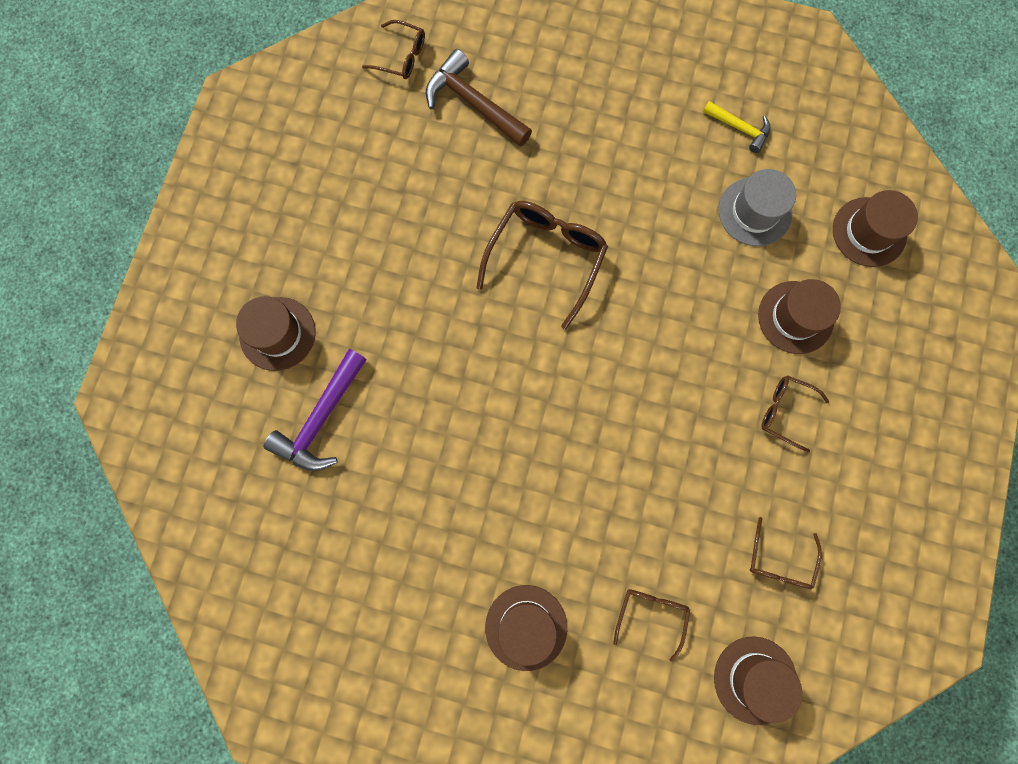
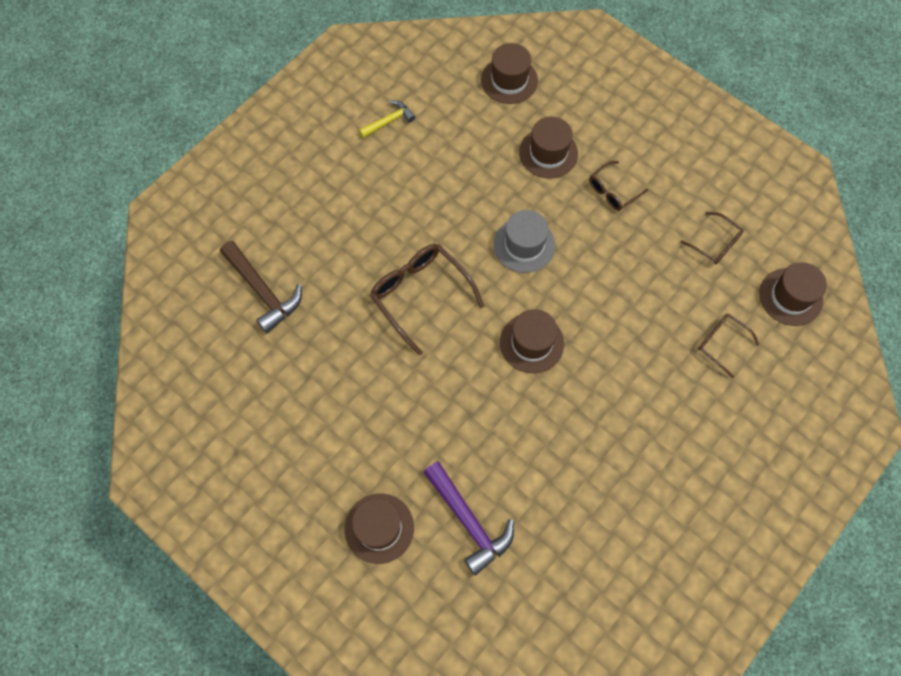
camera: 65 degrees left, 10 degrees down
brown glasses [362,20,425,79] -> none
brown hammer [426,49,532,147] -> brown hammer turned 105 degrees counterclockwise [220,241,302,333]
brown hat [485,585,567,671] -> brown hat moved to [500,309,564,373]
grey hat [719,169,796,246] -> grey hat moved to [494,210,555,273]

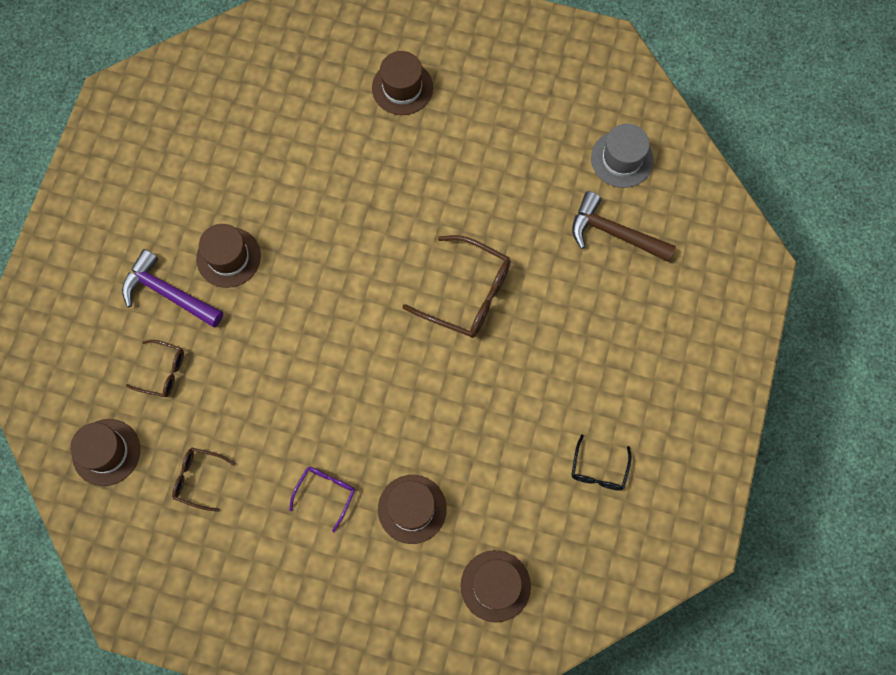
camera: 155 degrees right, 5 degrees up
yellow hammer [359,100,415,138] -> black glasses [571,434,631,490]
purple hammer [423,462,514,575] -> purple hammer moved to [122,249,223,327]
grey hat [494,210,555,273] -> grey hat moved to [591,124,654,188]
brown hat [500,309,564,373] -> brown hat moved to [196,224,261,288]
brown glasses [589,161,648,211] -> purple glasses [289,467,355,532]

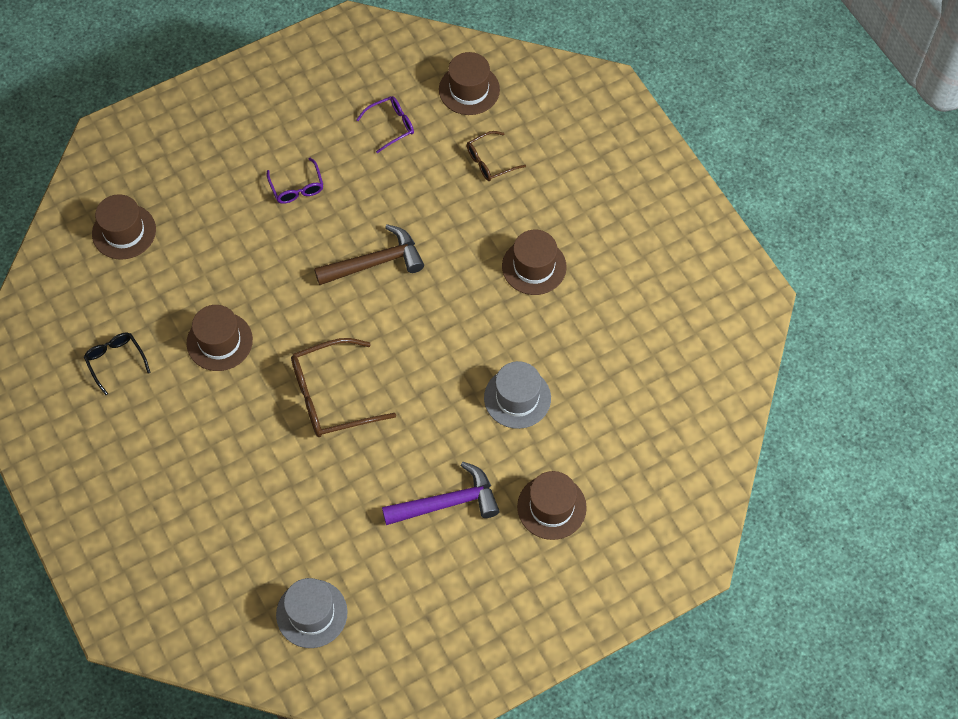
camera: 135 degrees right, 10 degrees down
purple hammer [122,249,223,327] -> purple hammer moved to [382,462,500,525]
brown glasses [172,448,236,512] -> purple glasses [356,96,414,153]
brown hat [378,475,447,544] -> brown hat moved to [186,305,253,371]
brown hammer [572,191,676,262] -> brown hammer moved to [314,224,424,285]
none -> grey hat [484,361,551,429]

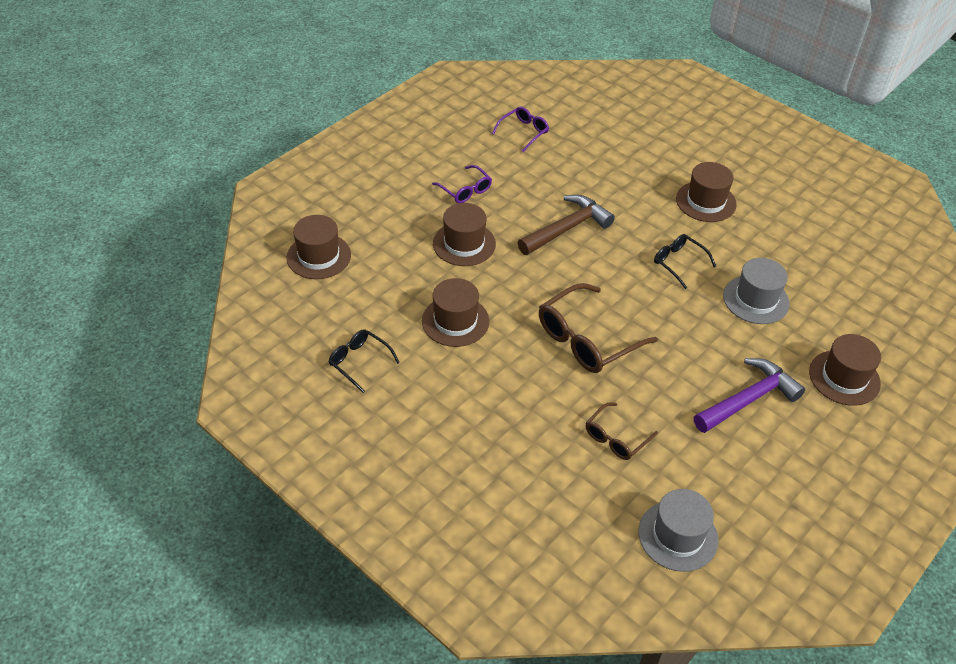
camera: 20 degrees left, 15 degrees down
brown hat [439,52,500,115] -> brown hat moved to [433,203,496,266]
brown glasses [467,131,526,181] -> brown glasses moved to [586,402,658,460]
none -> black glasses [654,234,716,289]

